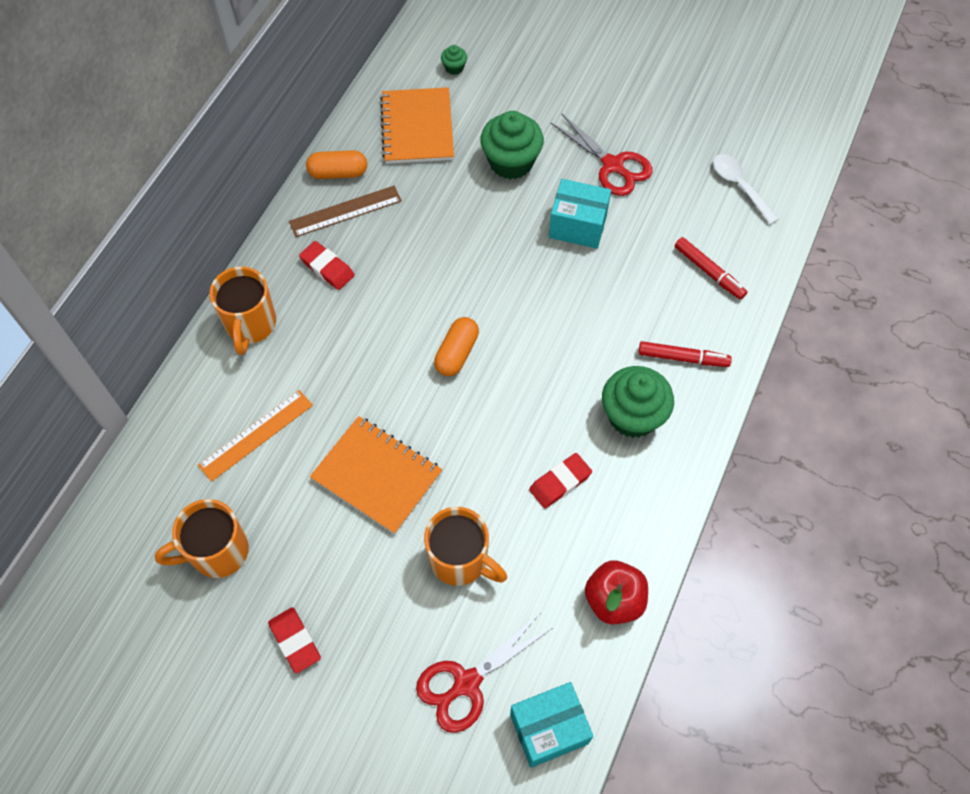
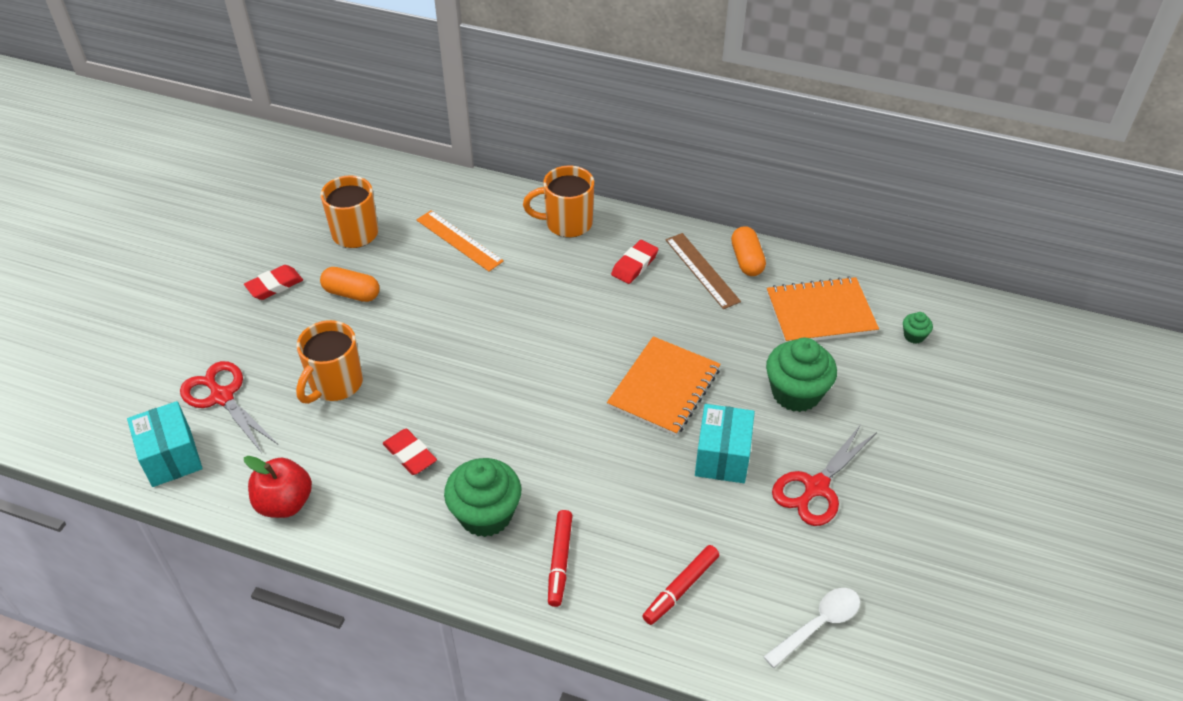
camera: 85 degrees right, 15 degrees down
orange notebook [310,416,442,534] -> orange notebook moved to [607,336,721,436]
orange capsule [434,317,479,376] -> orange capsule moved to [320,267,379,302]

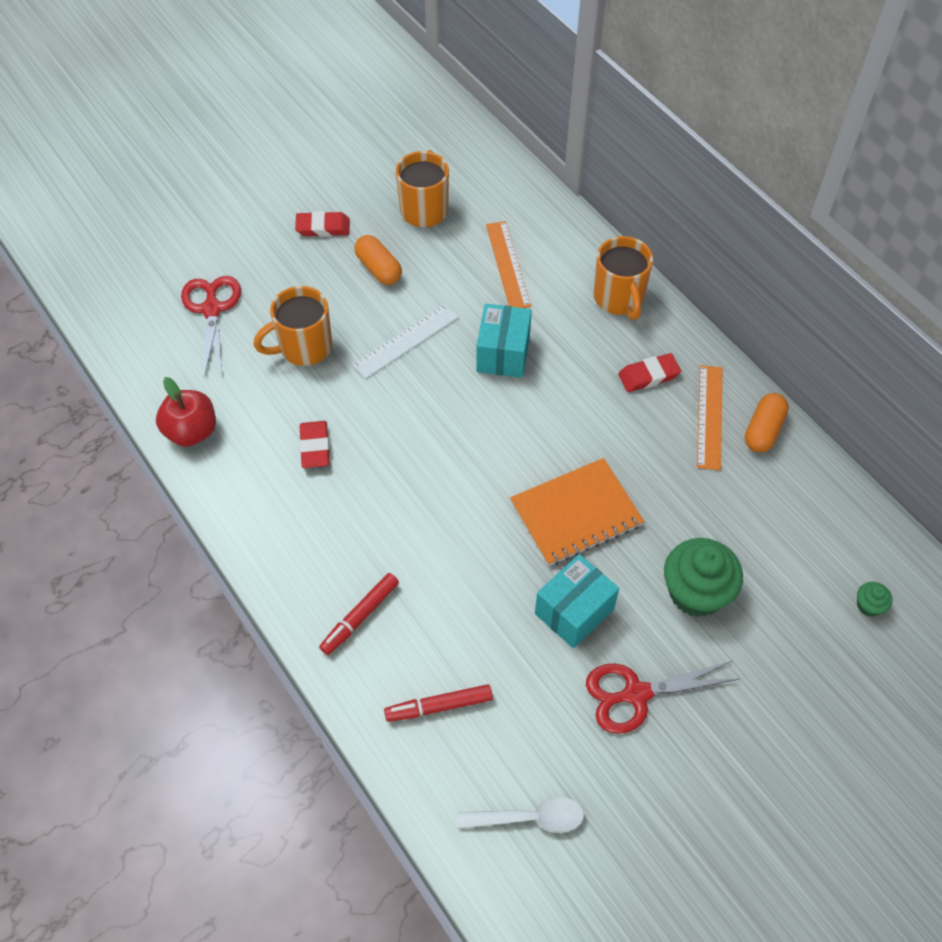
camera: 35 degrees right, 10 degrees up
turquoise box [127,401,203,487] -> turquoise box moved to [476,304,532,378]
green cupcake [444,458,521,537] -> none
orange mug [523,166,594,238] -> orange mug turned 135 degrees counterclockwise [594,236,653,320]
brown ruler [666,233,741,309] -> orange ruler [697,365,723,470]
orange notebook [767,276,879,342] -> none
none -> white ruler [352,304,459,379]

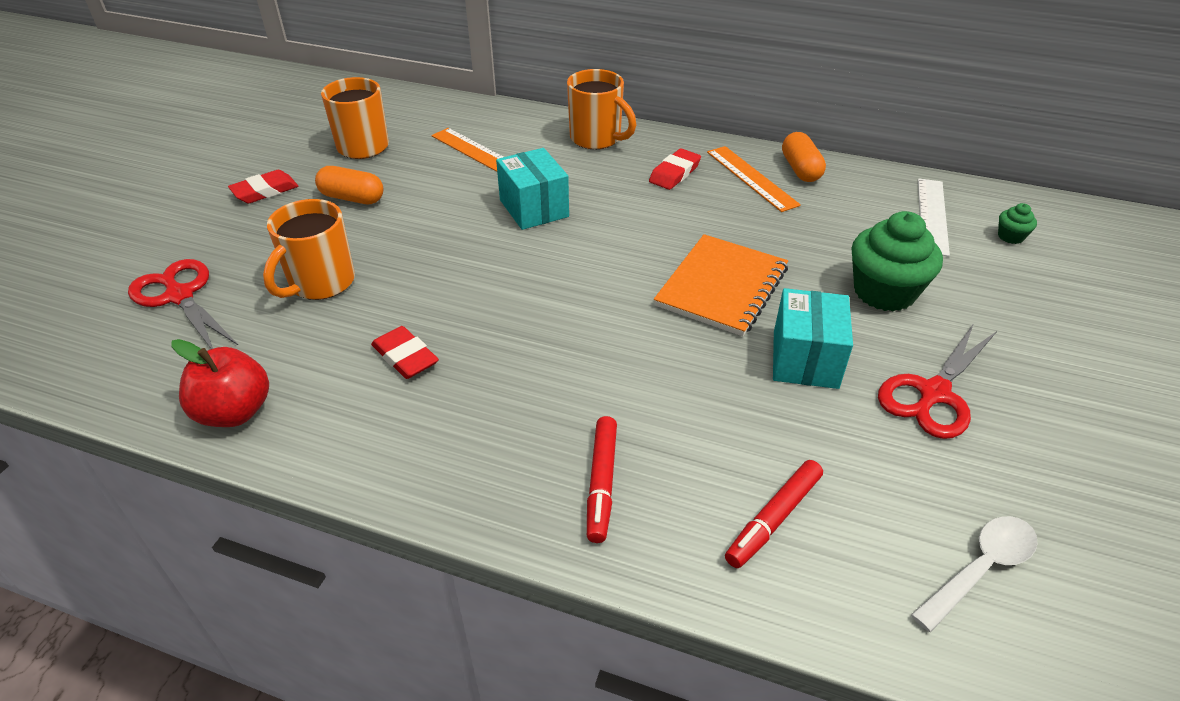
camera: 35 degrees left, 15 degrees down
white ruler [352,304,459,379] -> white ruler moved to [918,178,950,257]

